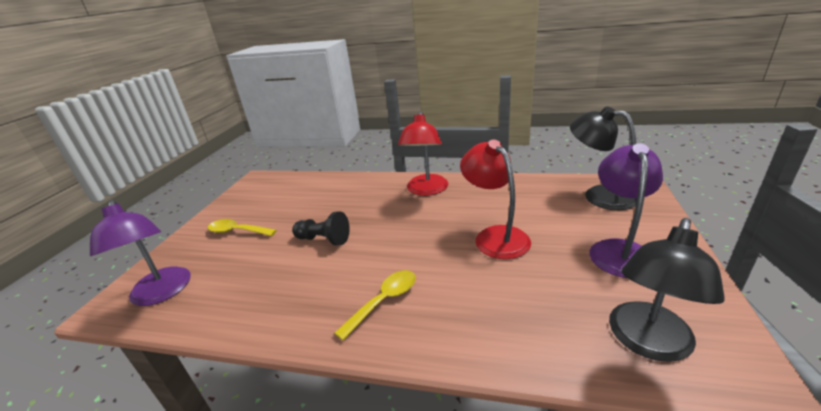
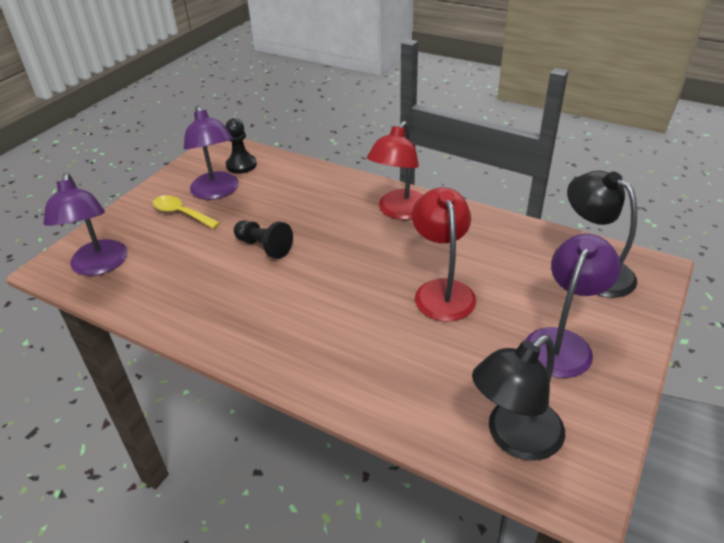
camera: 15 degrees right, 10 degrees up
yellow spoon [334,270,416,340] -> none
none -> purple lamp [184,106,239,200]
none -> black pawn [225,118,257,174]

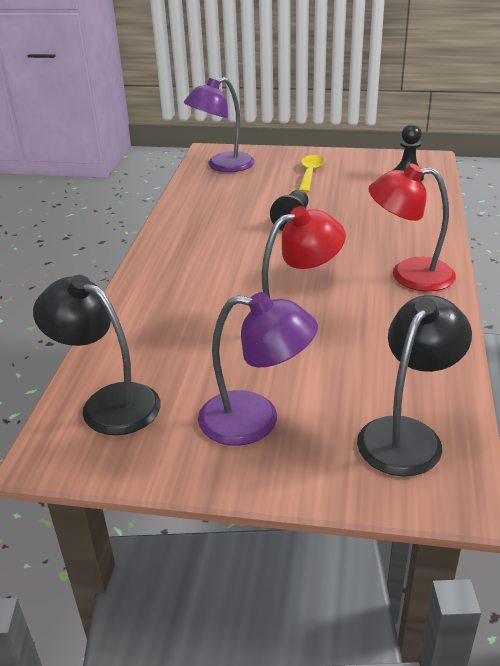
camera: 70 degrees right, 5 degrees down
purple lamp [184,106,239,200] -> none

